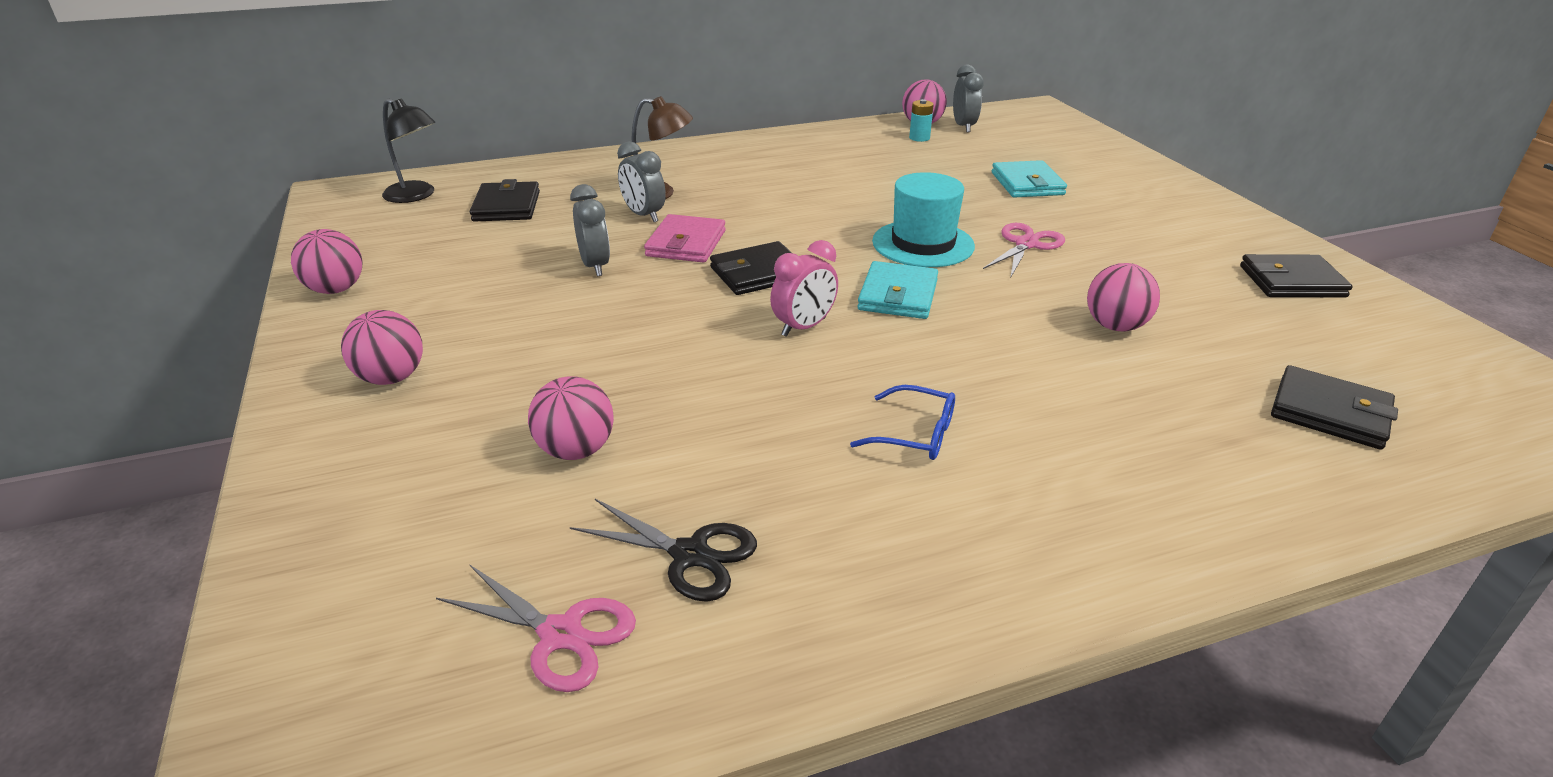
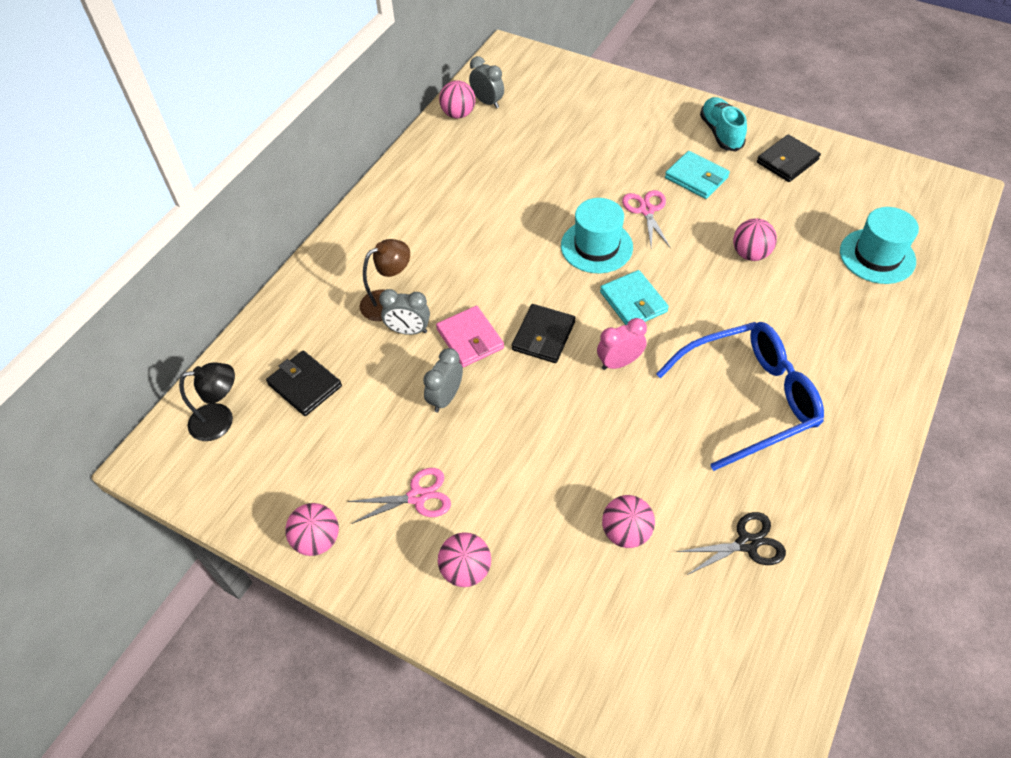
camera: 40 degrees left, 20 degrees up
pink scissors [436,564,636,692] -> pink scissors moved to [348,468,451,524]
grey clock [570,184,610,276] -> grey clock turned 90 degrees counterclockwise [423,348,463,413]
pink clock [770,240,838,337] -> pink clock turned 120 degrees counterclockwise [597,318,647,370]
blue glasses [850,385,955,460] -> blue glasses [656,322,824,471], size x2.33
turquoise battery [909,99,934,142] -> none
turquoise wallet [992,160,1067,198] -> turquoise wallet moved to [665,151,730,199]
black wallet [1271,365,1398,450] -> turquoise hat [840,207,919,284]
none -> turquoise shoe [700,97,747,152]

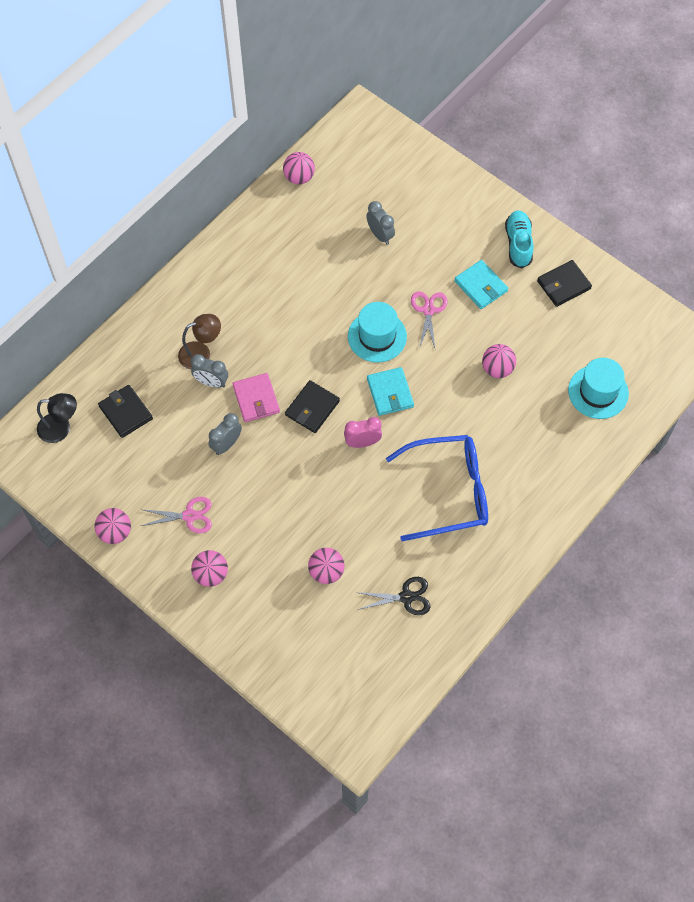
camera: 10 degrees right, 10 degrees up
grey clock [469,56,504,109] -> grey clock moved to [366,201,395,245]

